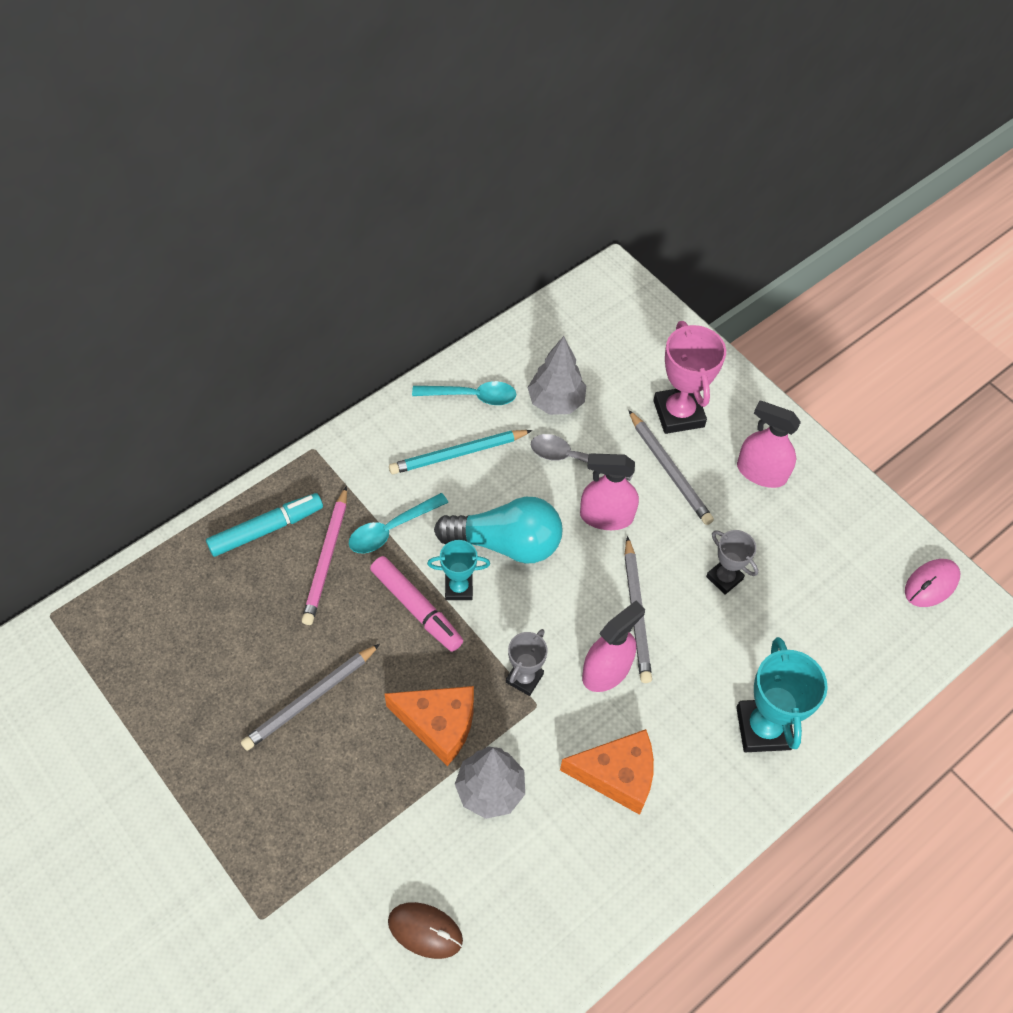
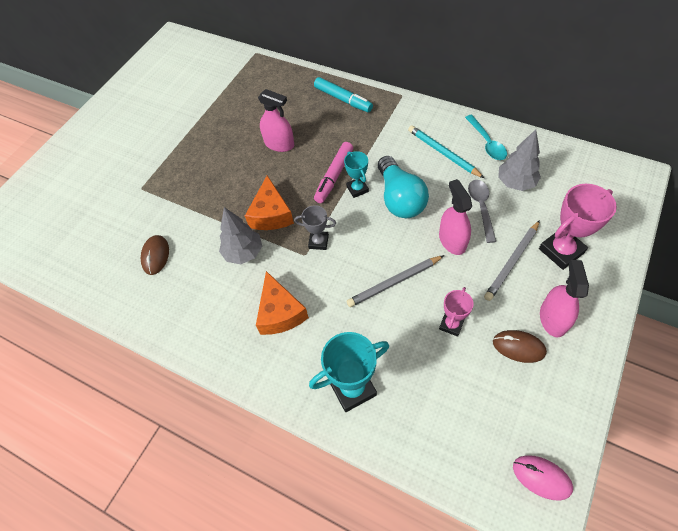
camera: 75 degrees right, 0 degrees up
grey pencil [241,644,380,751] -> none
pink pencil [302,486,347,625] -> none
turquoise spoon [349,493,448,553] -> none
pink spray bottle [582,601,645,692] -> pink spray bottle moved to [258,89,294,152]
grey trophy [706,530,758,595] -> pink trophy [439,287,474,337]
none -> brown mouse [493,330,547,363]

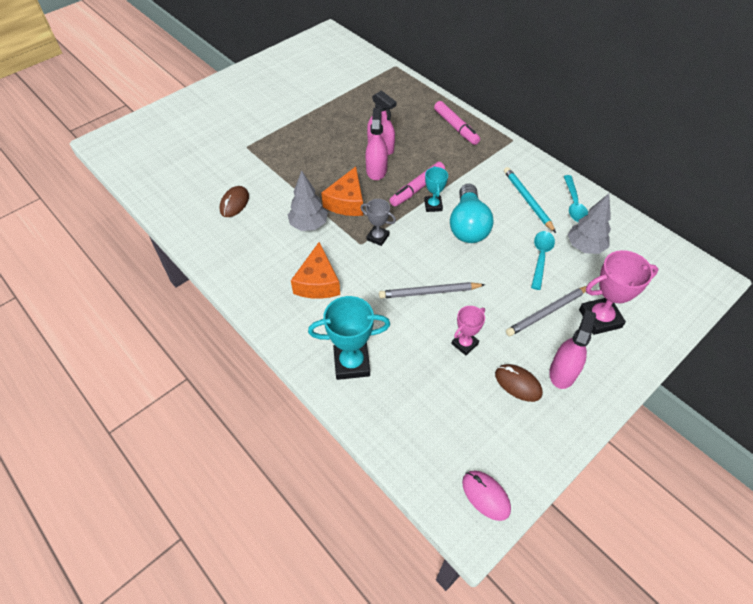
camera: 15 degrees right, 5 degrees down
turquoise marker [314,77,373,112] -> pink marker [434,101,480,145]
pink spray bottle [439,179,472,255] -> pink spray bottle moved to [366,108,388,180]
grey spoon [468,180,496,243] -> turquoise spoon [531,231,555,290]

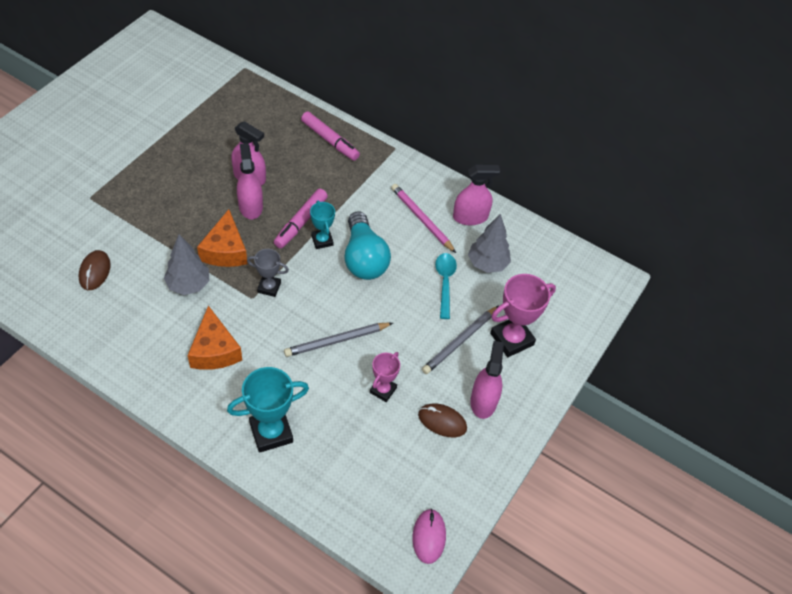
camera: 20 degrees left, 0 degrees up
pink mouse [462,471,511,521] -> pink mouse turned 60 degrees clockwise [413,509,446,564]
turquoise pencil [504,167,556,233] -> pink pencil [391,184,456,253]
turquoise spoon [564,175,588,222] -> pink spray bottle [453,165,500,225]

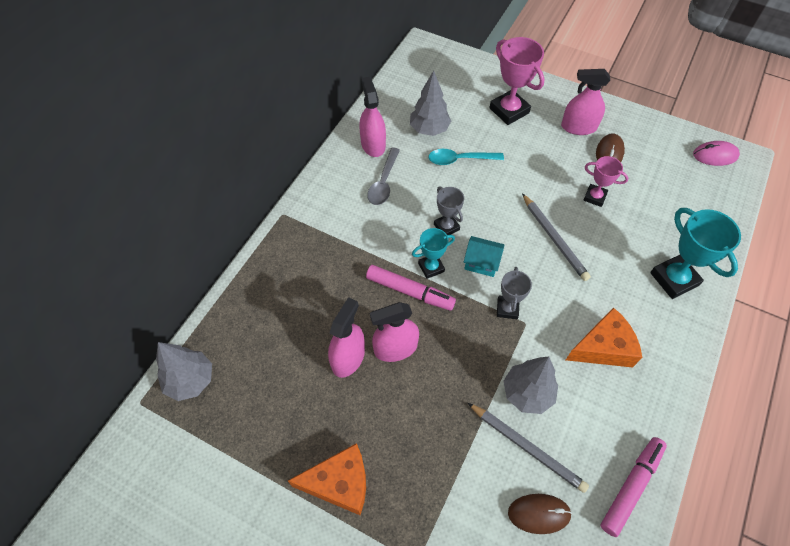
camera: 90 degrees left, 5 degrees up
orange cheese [197,209,247,267] -> orange cheese moved to [288,443,366,515]
pink marker [301,111,360,161] -> pink marker moved to [600,437,667,537]
turquoise light bulb [344,211,391,280] -> grey trophy [434,186,464,235]
pink pencil [391,184,456,253] -> grey spoon [367,148,400,205]
grey pencil [422,305,499,374] -> grey pencil moved to [468,403,589,493]
none -> grey tree [156,342,212,401]
none -> turquoise house [464,236,504,277]

